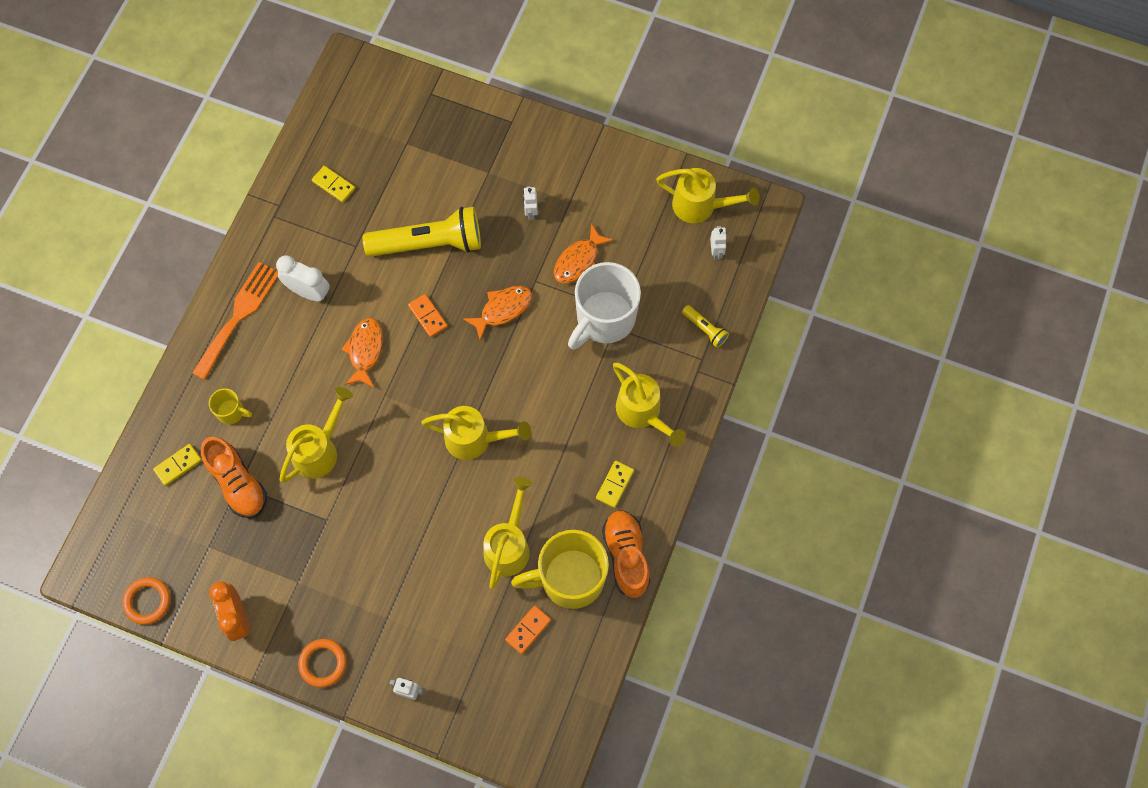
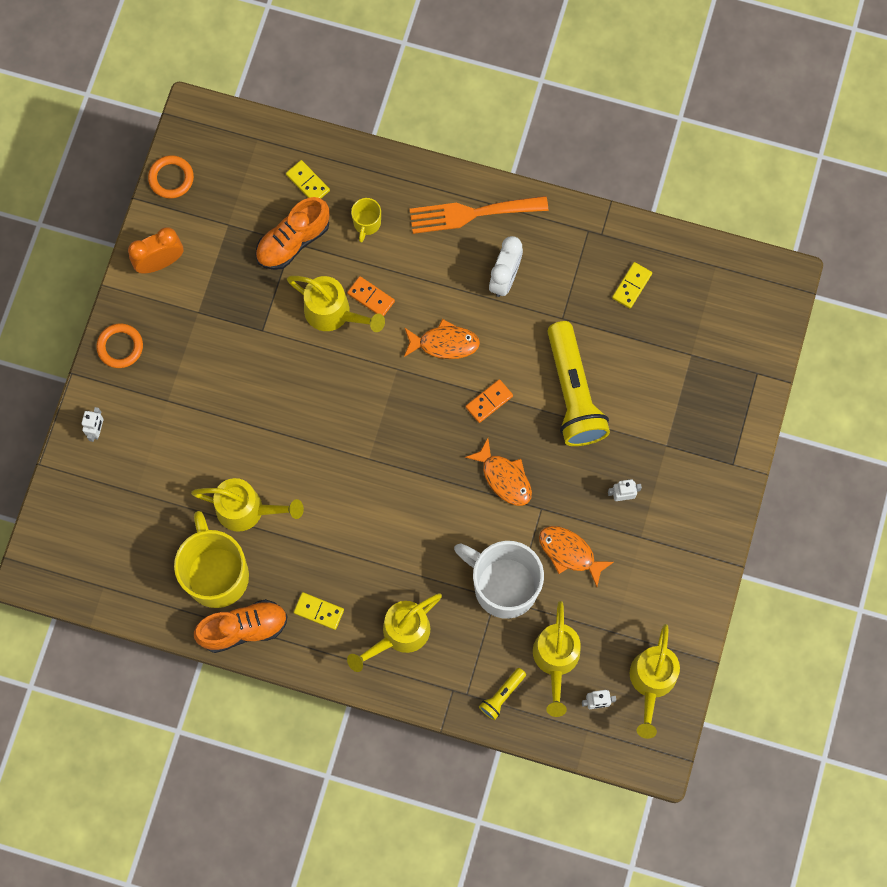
camera: 85 degrees right, 5 degrees up
orange fork [192,262,278,380] -> orange fork turned 150 degrees clockwise [410,196,548,234]
yellow watering can [421,406,531,460] -> yellow watering can moved to [533,601,581,717]
orange domino [505,606,551,654] -> orange domino moved to [347,276,395,316]

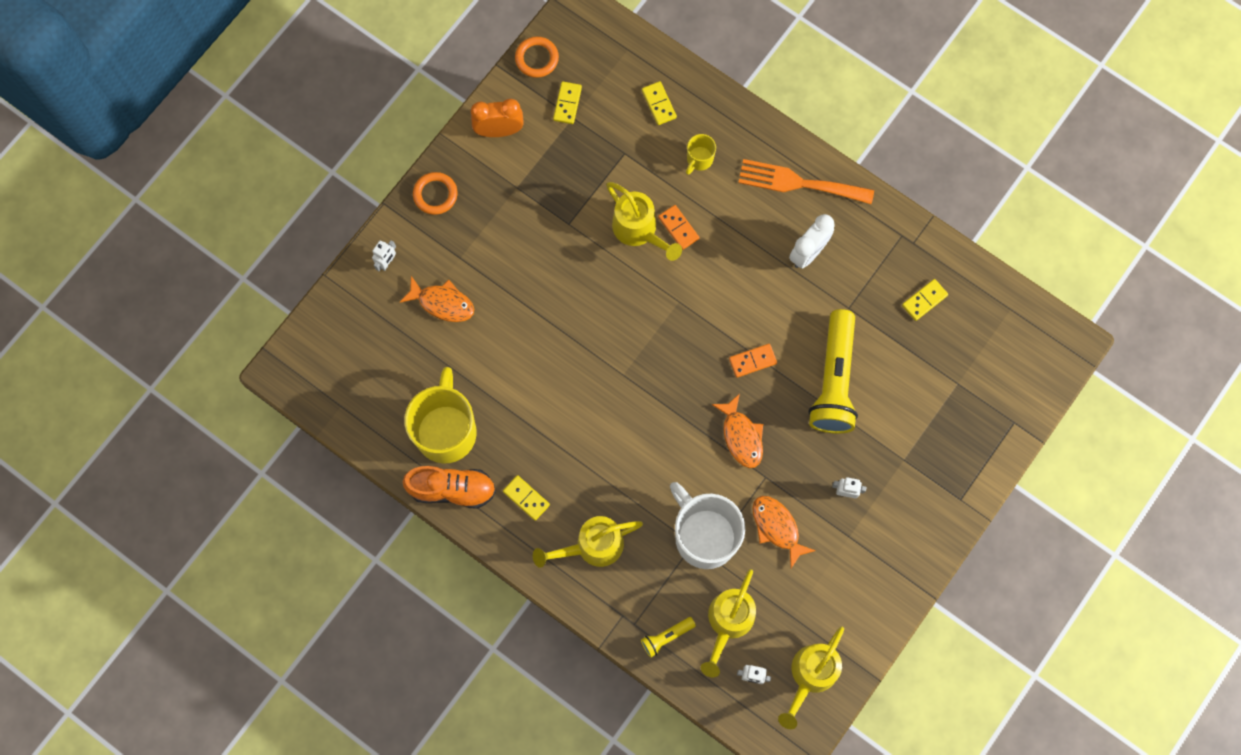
camera: 20 degrees right, 0 degrees up
yellow watering can [191,478,304,532] -> none
orange shoe [255,197,329,270] -> none
orange fish [404,319,480,359] -> orange fish moved to [400,276,474,322]
none -> yellow domino [553,81,582,124]

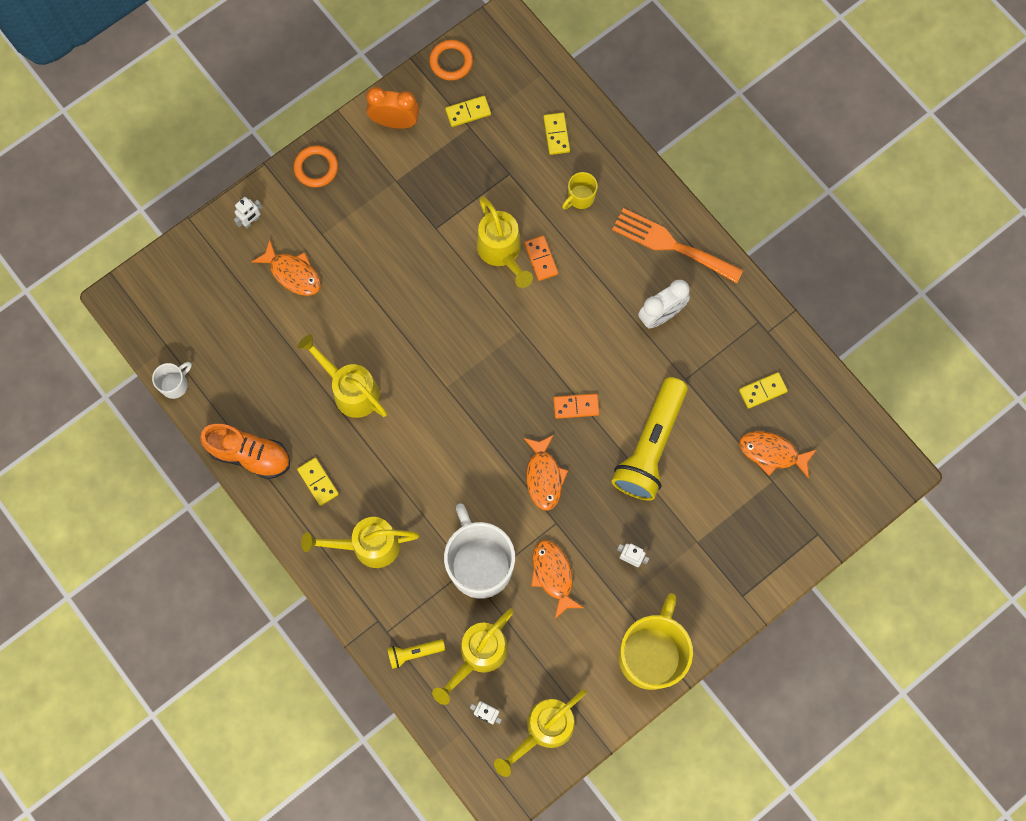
camera: 15 degrees right, 0 degrees up
yellow mug [404,367,477,463] -> yellow mug moved to [619,593,693,690]
yellow domino [553,81,582,124] -> yellow domino turned 45 degrees clockwise [445,96,491,127]
none -> white mug [152,362,192,399]
none -> yellow watering can [298,334,387,418]
none -> orange fish [739,431,816,479]

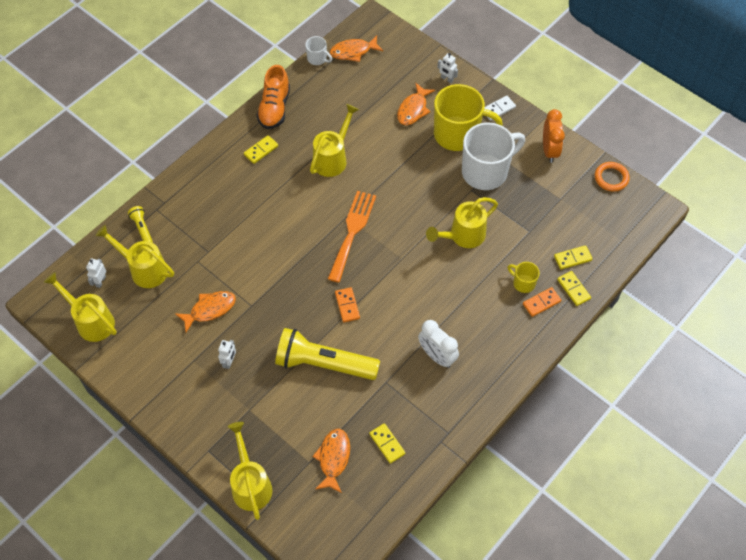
camera: 80 degrees right, 15 degrees down
orange ring [294,146,338,188] -> white domino [484,96,516,121]
yellow watering can [301,517,419,568] -> yellow watering can moved to [228,422,273,520]
white mug [444,503,515,599] -> white mug moved to [462,123,525,190]
yellow domino [445,96,491,127] -> yellow domino moved to [557,271,591,306]
orange fish [523,435,568,511] -> orange fish moved to [330,36,383,62]
orange domino [524,236,558,281] -> orange domino moved to [523,287,561,317]
orange fork [612,208,743,284] -> orange fork moved to [328,191,376,283]
yellow mug [619,593,693,690] -> yellow mug moved to [434,84,503,151]

